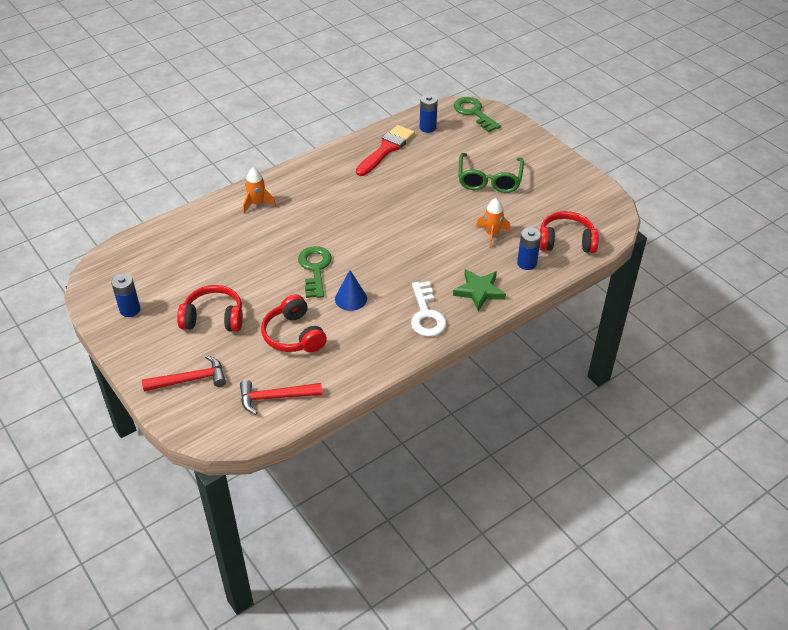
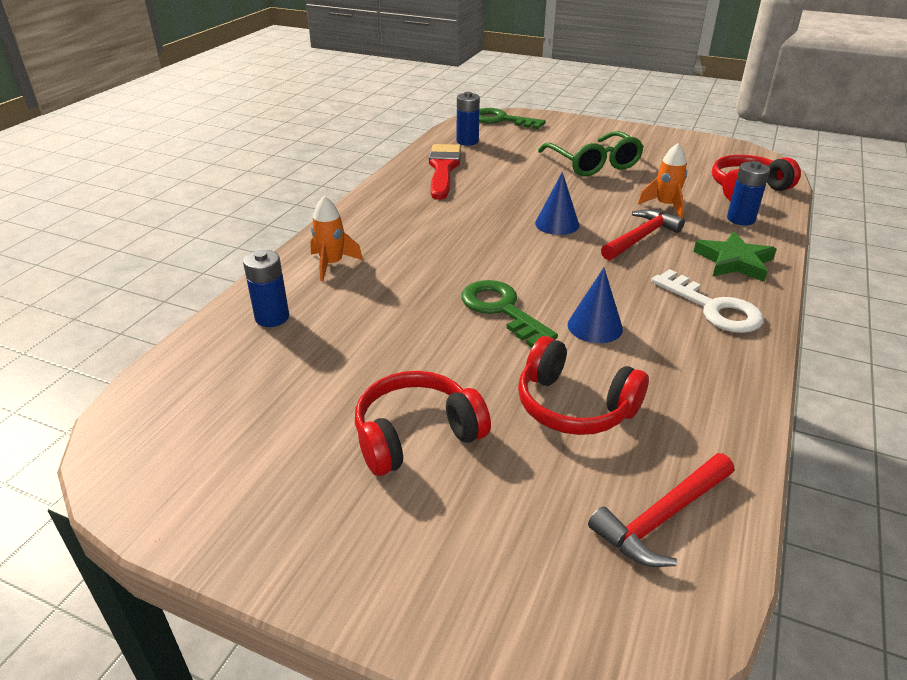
camera: 30 degrees left, 10 degrees down
blue battery [111,273,140,317] -> blue battery moved to [243,250,289,327]
red hammer [142,355,226,391] -> red hammer moved to [601,209,685,260]
none -> blue cone [535,172,579,235]

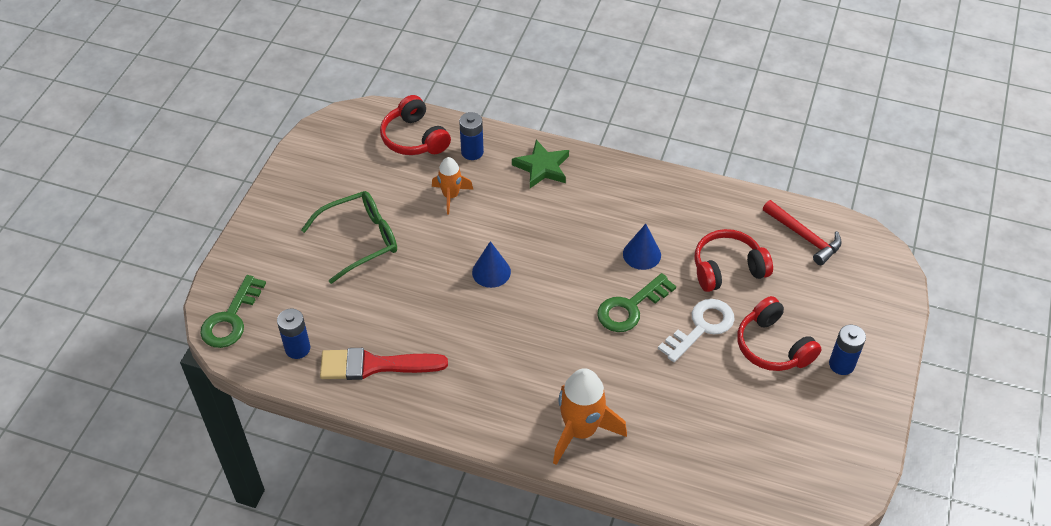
camera: 95 degrees left, 15 degrees up
blue battery [243,250,289,327] -> blue battery moved to [829,325,866,375]
orange rocket [310,196,363,281] -> orange rocket [553,368,627,465], size x1.67
red headphones [518,336,649,435] -> red headphones turned 135 degrees counterclockwise [695,229,773,292]
red hammer [601,209,685,260] -> none
white key [651,269,764,333] -> white key moved to [658,299,735,362]

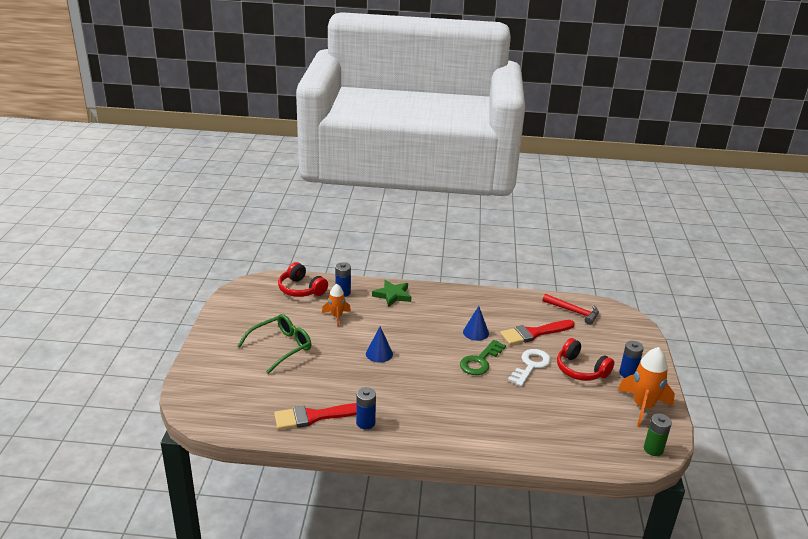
camera: 15 degrees left, 20 degrees down
green key [200,275,266,348] -> none
blue battery [277,309,311,359] -> blue battery moved to [356,387,376,429]
orange rocket [553,368,627,465] -> orange rocket moved to [618,347,675,427]
red headphones [695,229,773,292] -> red brush [500,320,575,345]
none -> green battery [644,414,672,456]

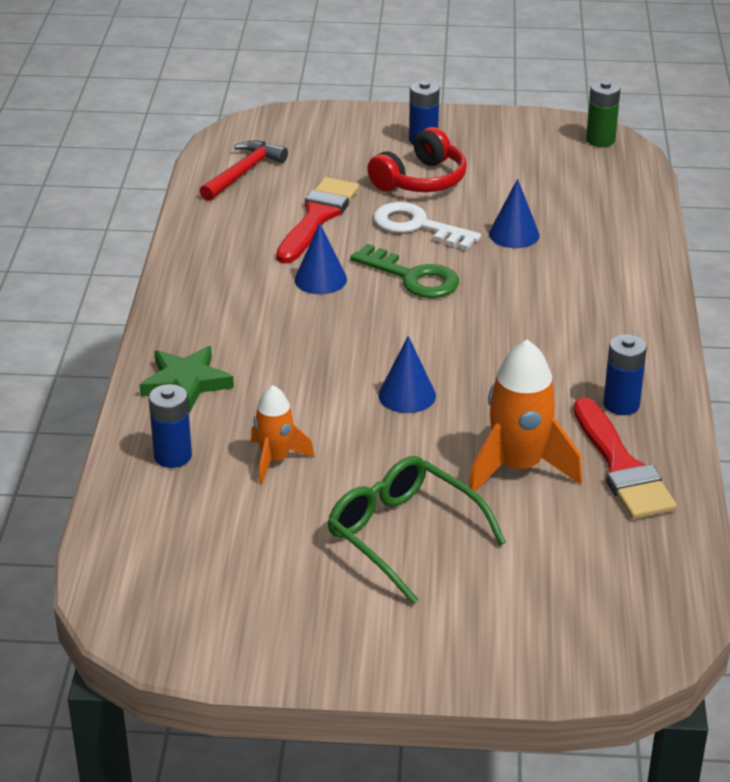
camera: 90 degrees left, 5 degrees up
red headphones [278,262,328,297] -> none
red brush [500,320,575,345] -> red brush turned 135 degrees counterclockwise [276,177,359,263]
orange rocket [618,347,675,427] -> orange rocket moved to [469,340,582,492]
none -> blue cone [489,179,540,248]

